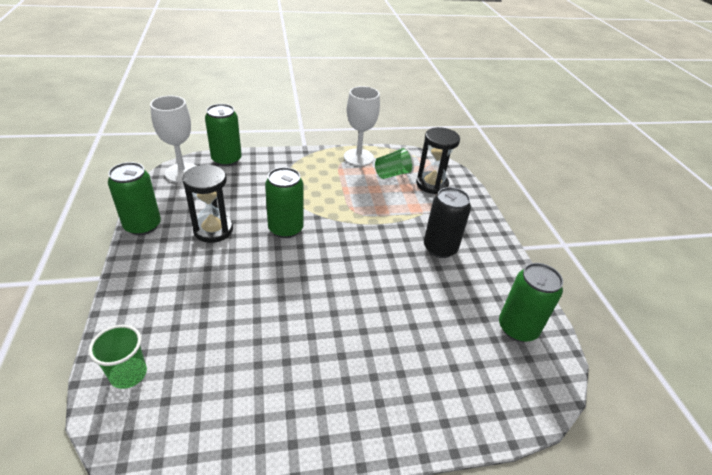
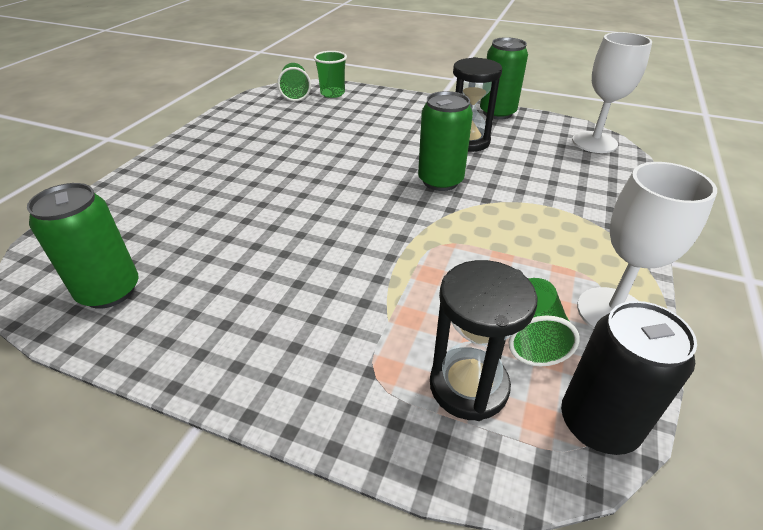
camera: 125 degrees right, 0 degrees up
green can [205,104,242,166] -> none
black can [424,187,471,258] -> black can moved to [561,301,697,455]
none -> green cup [277,63,311,101]

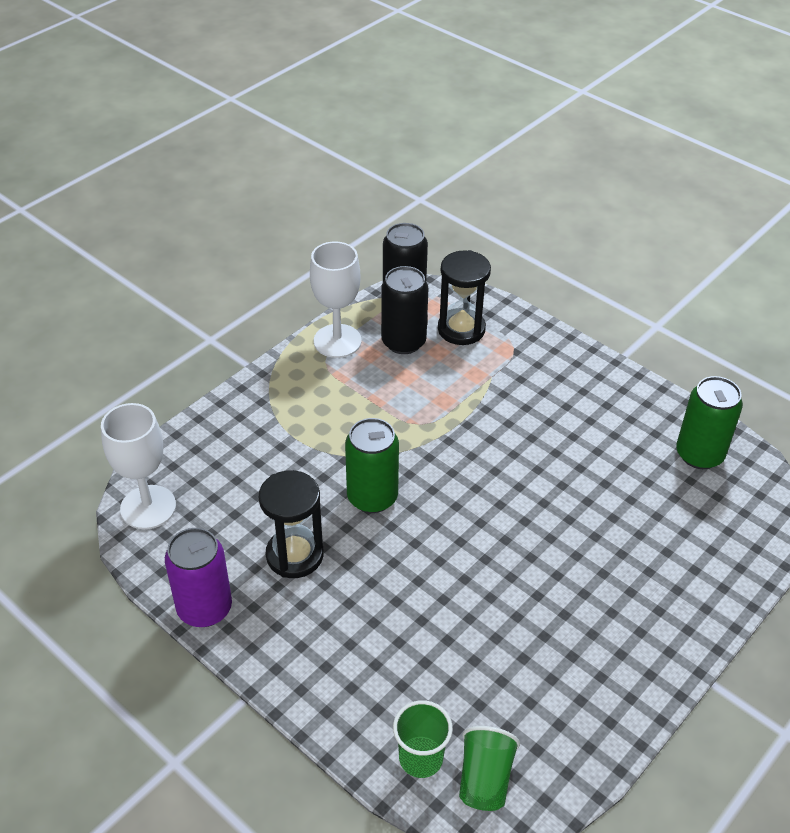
camera: 160 degrees left, 5 degrees up
green can [480,37,528,120] -> purple can [165,528,232,627]
green cup [509,278,579,366] -> black can [381,266,428,354]

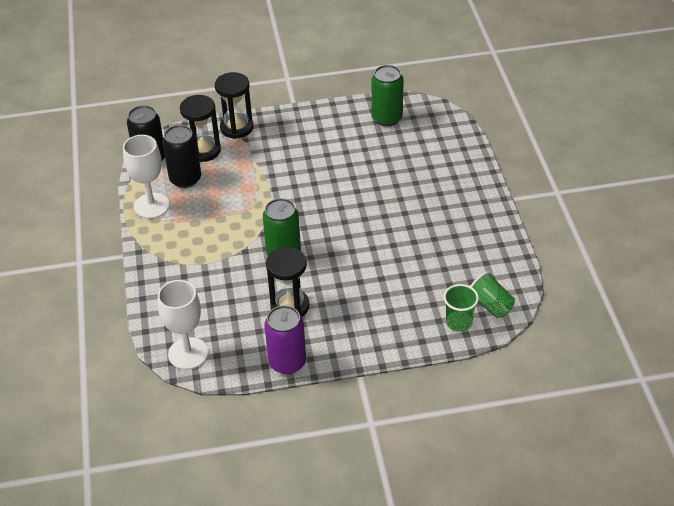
camera: 50 degrees left, 0 degrees up
none -> black hourglass [215,72,254,139]

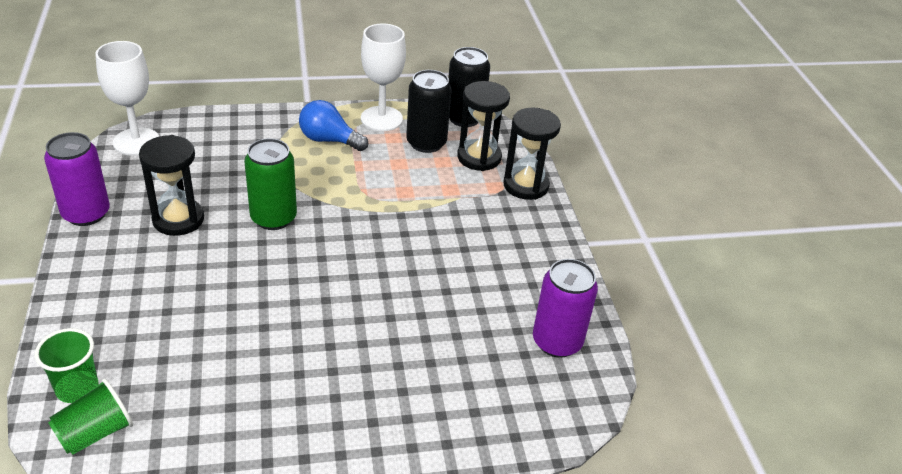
camera: 85 degrees right, 5 degrees down
green can [371,65,404,126] -> purple can [533,259,598,357]
none -> blue light bulb [299,100,368,151]

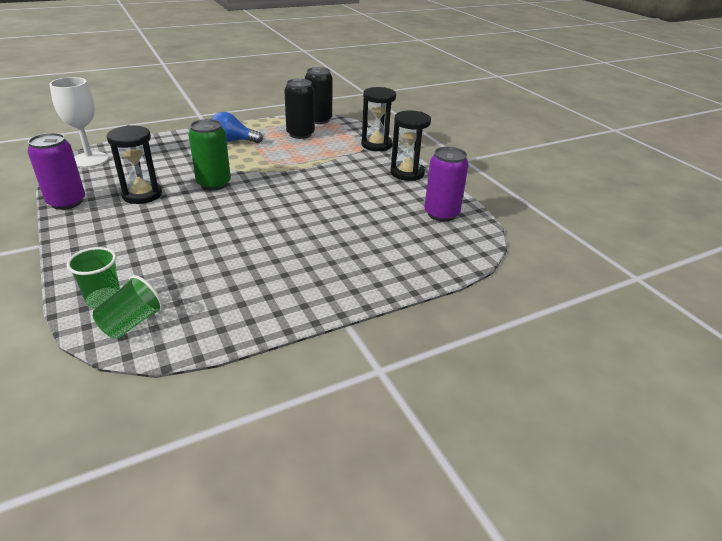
camera: 15 degrees left, 5 degrees down
white goblet [361,23,406,131] -> none
black hourglass [457,81,510,171] -> black hourglass moved to [390,111,431,181]

